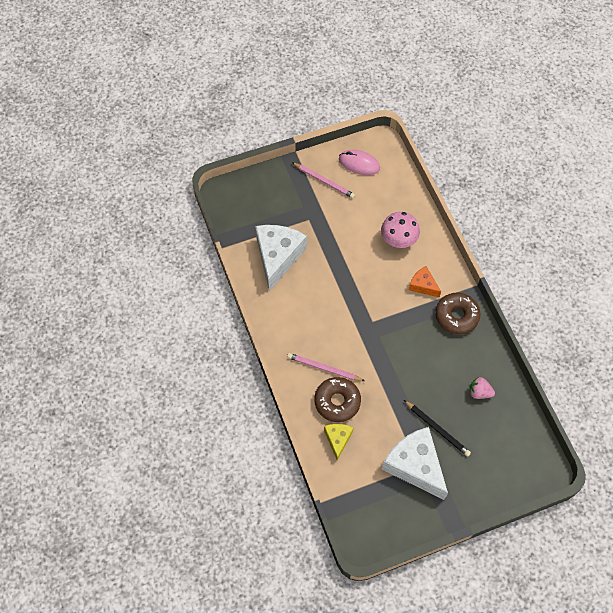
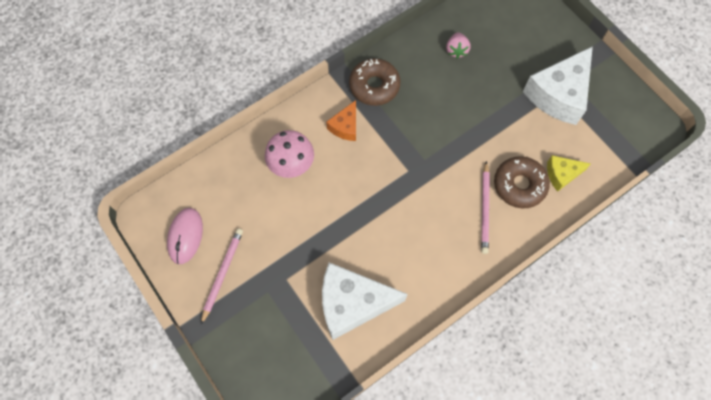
camera: 105 degrees left, 5 degrees up
black pencil [404,400,471,457] -> none

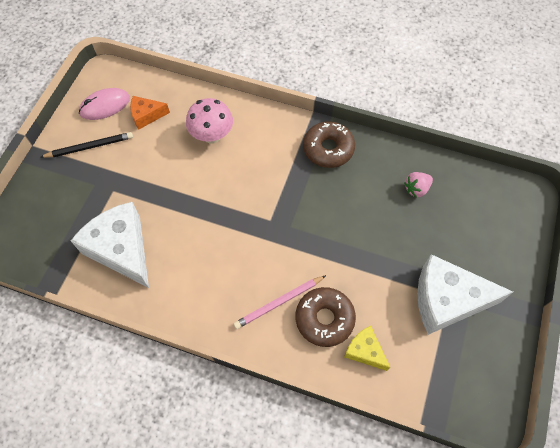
camera: 55 degrees right, 5 degrees down
pink pencil [201,229,243,324] -> black pencil [41,132,133,158]
orange cheese [326,100,356,141] -> orange cheese moved to [130,96,170,130]

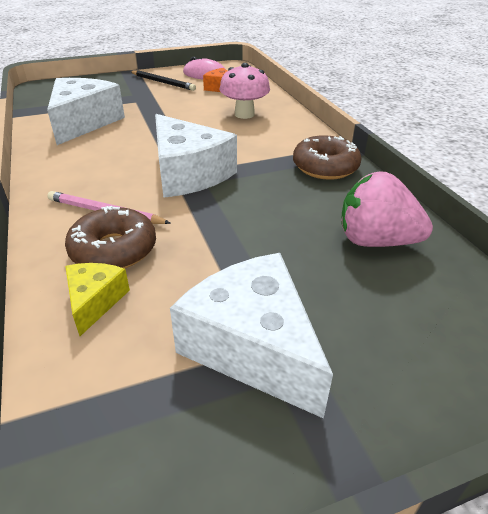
camera: 50 degrees right, 25 degrees down
pink strawberry [404,172,433,198] -> pink strawberry [341,171,433,247], size x1.85
none -> white cheese [155,114,237,198]

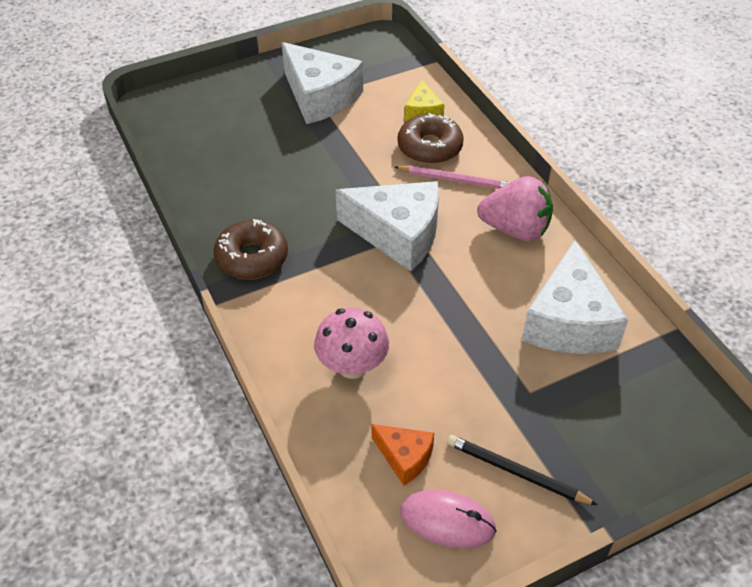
camera: 175 degrees right, 10 degrees up
white cheese [155,114,237,198] -> white cheese turned 150 degrees clockwise [336,181,439,271]
pink strawberry [341,171,433,247] -> pink strawberry moved to [477,176,553,241]

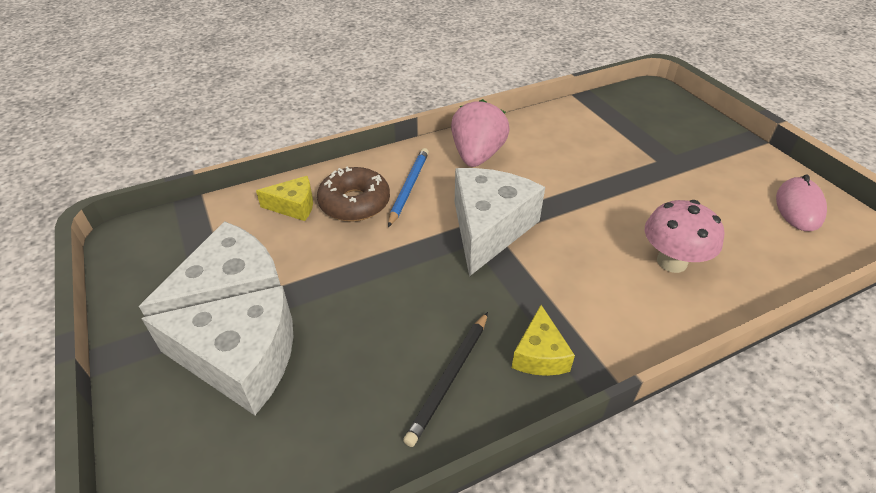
camera: 90 degrees left, 5 degrees down
brown donut [213,219,288,280] -> yellow cheese [512,305,575,376]
orange cheese [371,424,434,486] -> none
pink pencil [394,165,510,189] -> blue pencil [388,148,429,227]
black pencil [447,435,597,505] -> black pencil moved to [403,312,488,447]
white cheese [522,240,628,354] -> white cheese moved to [141,285,293,415]

